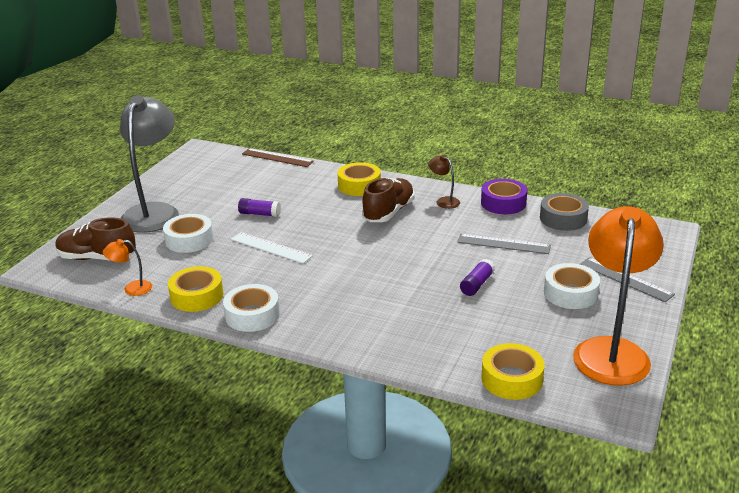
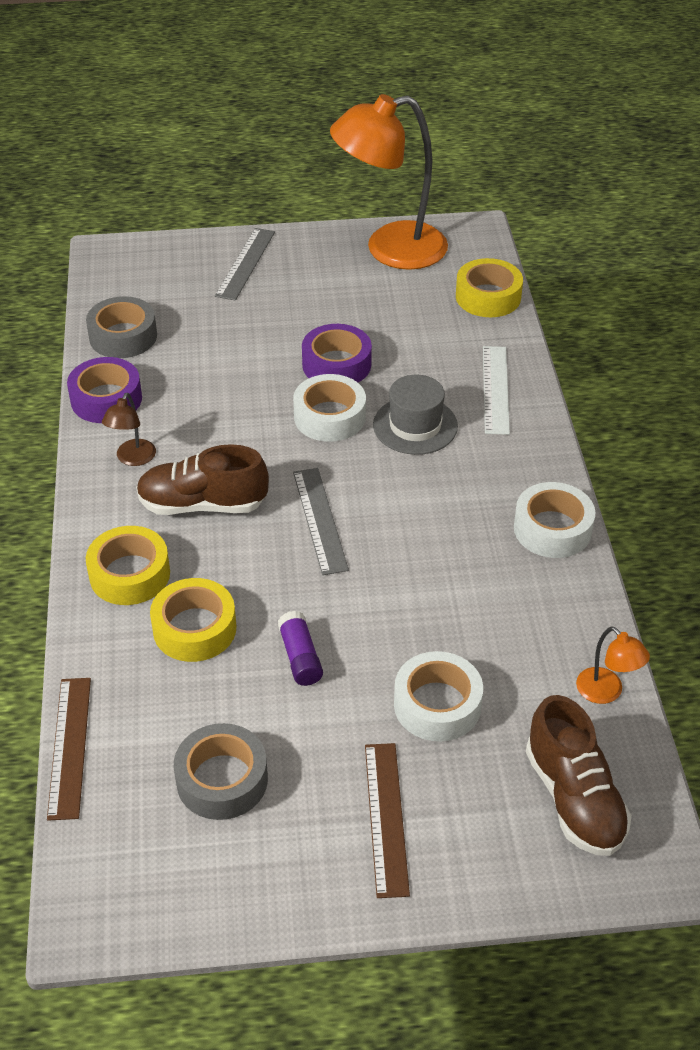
camera: 120 degrees left, 15 degrees up
grey lamp [120,95,179,233] -> brown ruler [365,743,410,898]
yellow tape [168,266,224,312] -> yellow tape moved to [150,578,236,662]
white ruler [231,232,313,264] -> white ruler moved to [483,346,510,435]
grey ruler [457,234,551,254] -> grey ruler moved to [293,468,349,575]
purple glue stick [460,259,495,296] -> purple tape [302,324,372,382]
white tape [544,263,600,309] -> white tape moved to [293,374,366,442]
none -> grey tape [174,723,268,820]
none -> grey hat [373,375,458,455]

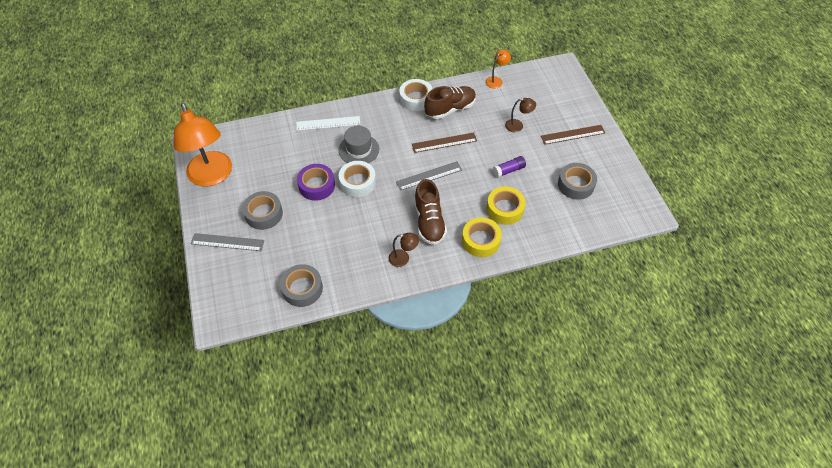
camera: 100 degrees left, 10 degrees up
brown ruler [47,678,91,821] -> brown ruler moved to [412,132,477,153]
purple tape [67,357,142,423] -> none
white tape [394,651,483,742] -> brown lamp [505,98,536,132]
yellow tape [456,258,523,317] -> none
brown shoe [526,695,632,856] -> brown shoe moved to [424,86,476,119]
none -> grey tape [242,191,283,230]

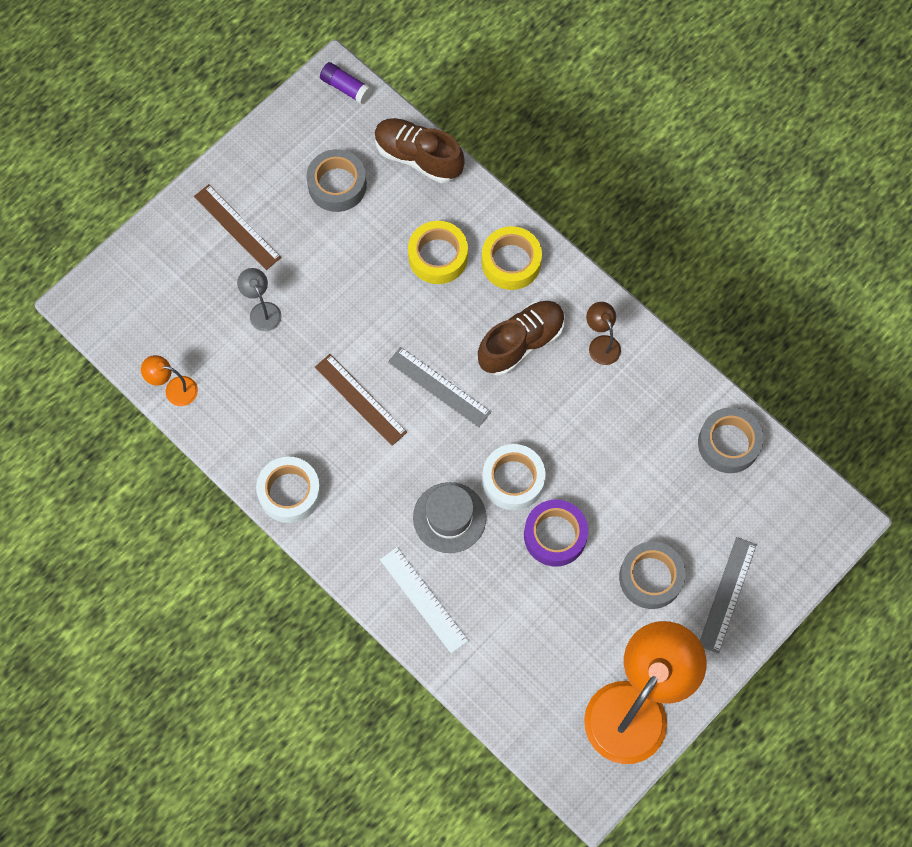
camera: 120 degrees left, 15 degrees up
grey ruler [191,233,264,251] -> grey ruler turned 45 degrees clockwise [700,537,757,654]
brown shoe [424,86,476,119] -> brown shoe moved to [374,118,465,183]
purple glue stick [493,156,526,178] -> purple glue stick moved to [320,62,372,104]
brown lamp [505,98,536,132] -> grey lamp [237,268,281,331]

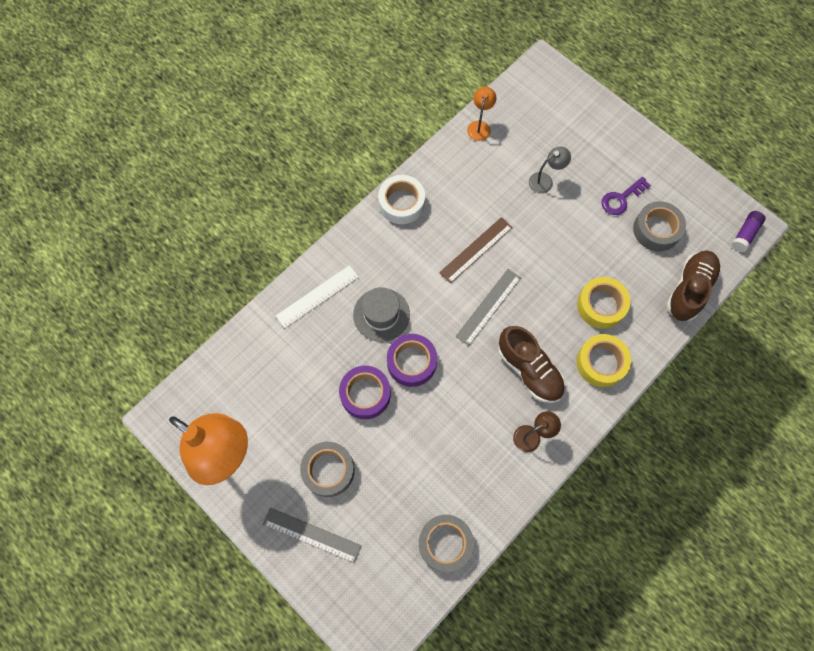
camera: 90 degrees right, 0 degrees up
brown ruler [194,184,281,270] -> none
white tape [482,444,546,510] -> purple tape [387,334,437,387]
none -> purple key [602,177,651,215]

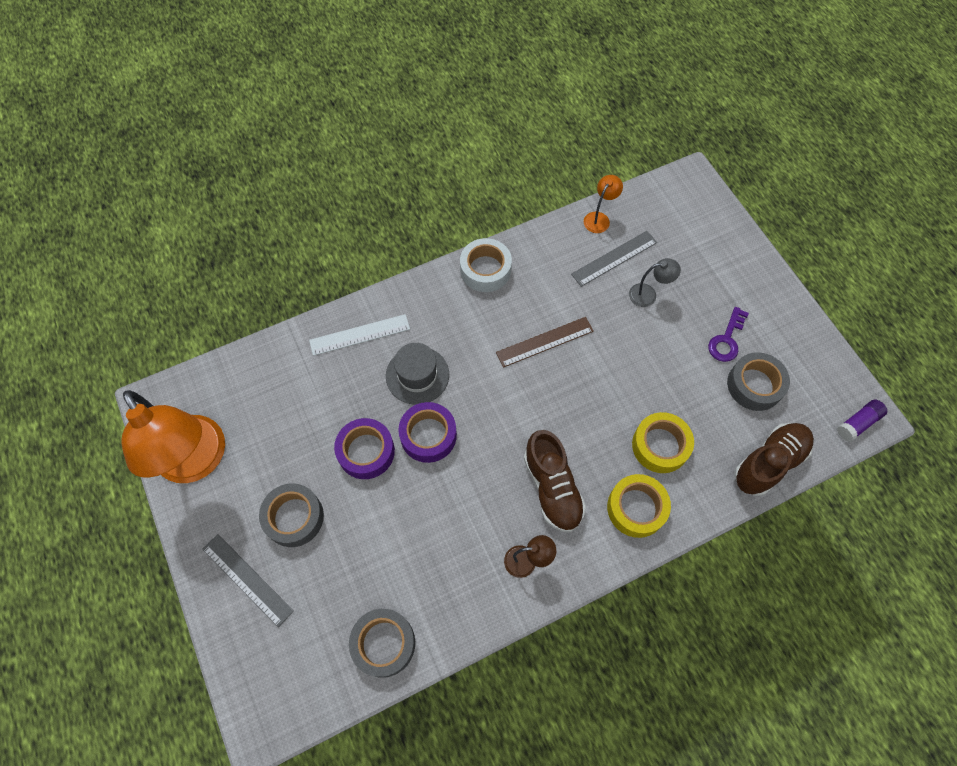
camera: 20 degrees right, 5 degrees down
grey ruler [455,269,521,346] -> grey ruler moved to [571,231,657,287]
purple key [602,177,651,215] -> purple key turned 45 degrees counterclockwise [708,307,749,362]

